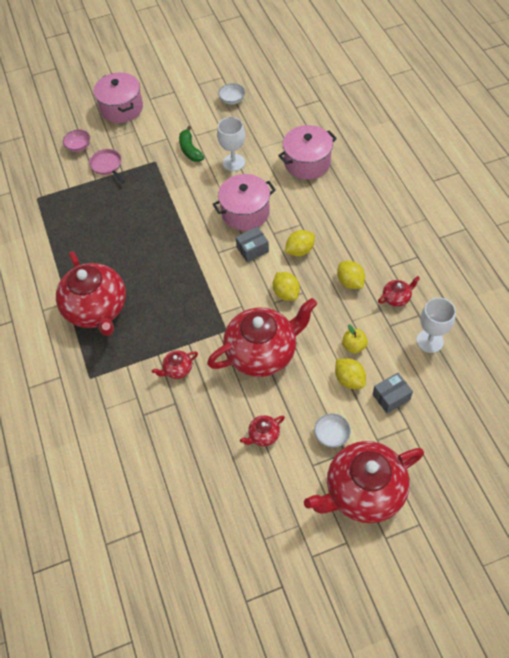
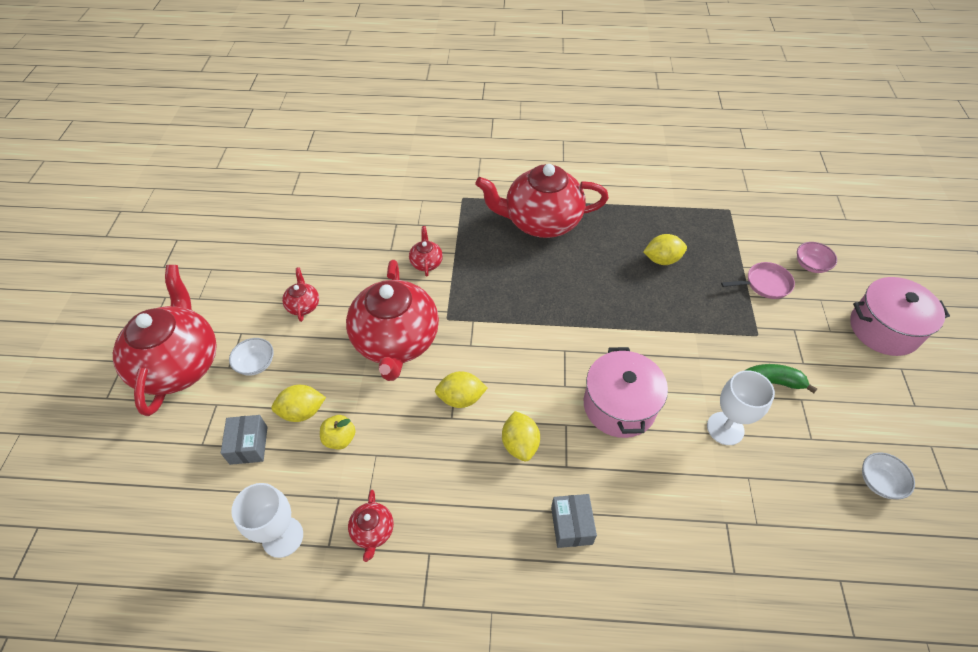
camera: 110 degrees right, 5 degrees down
grey box [236,227,269,262] -> grey box moved to [551,494,597,548]
pink pot [278,125,337,180] -> none
yellow lemon [337,261,365,289] -> yellow lemon moved to [643,234,687,265]

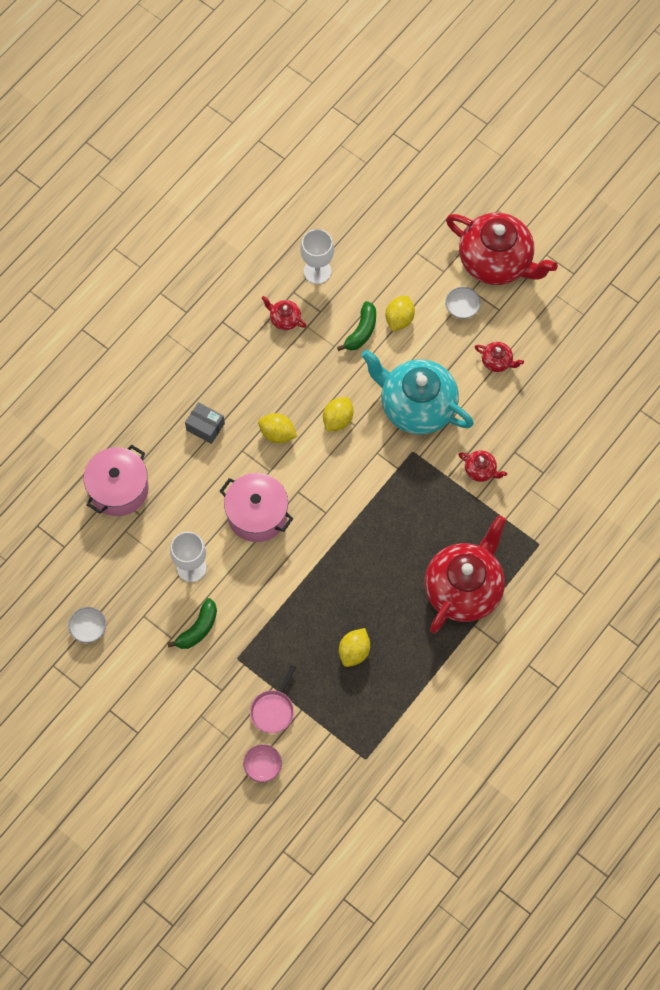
camera: 125 degrees right, 15 degrees up
grey box [221,415,268,465] -> none
yellow apple [320,415,356,449] -> green banana [337,301,376,351]
red teapot [346,260,439,381] -> turquoise teapot [361,349,474,434]
pink pot [850,277,950,356] -> pink pot moved to [84,445,149,516]

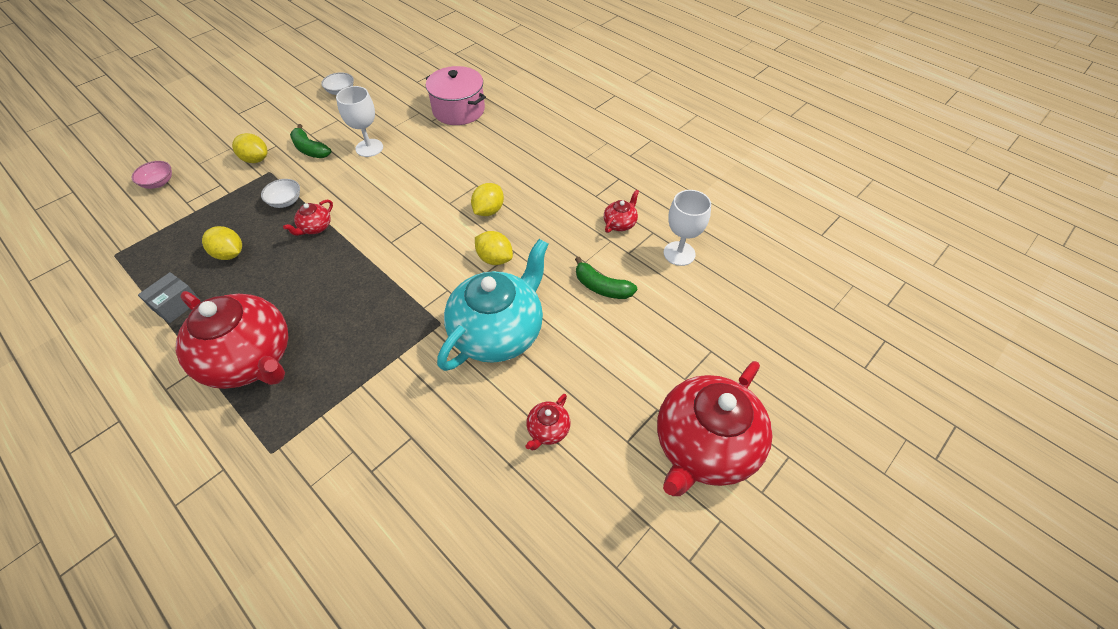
camera: 95 degrees right, 15 degrees down
grey box [185,402,225,444] -> grey box moved to [138,272,200,323]
pink pot [220,473,293,542] -> none
pink pan [250,665,296,733] -> none
yellow lemon [386,296,415,331] -> yellow lemon moved to [232,133,267,163]
white bowl [445,287,481,319] -> white bowl moved to [261,179,300,208]
red teapot [458,450,507,482] -> red teapot moved to [283,200,333,236]

